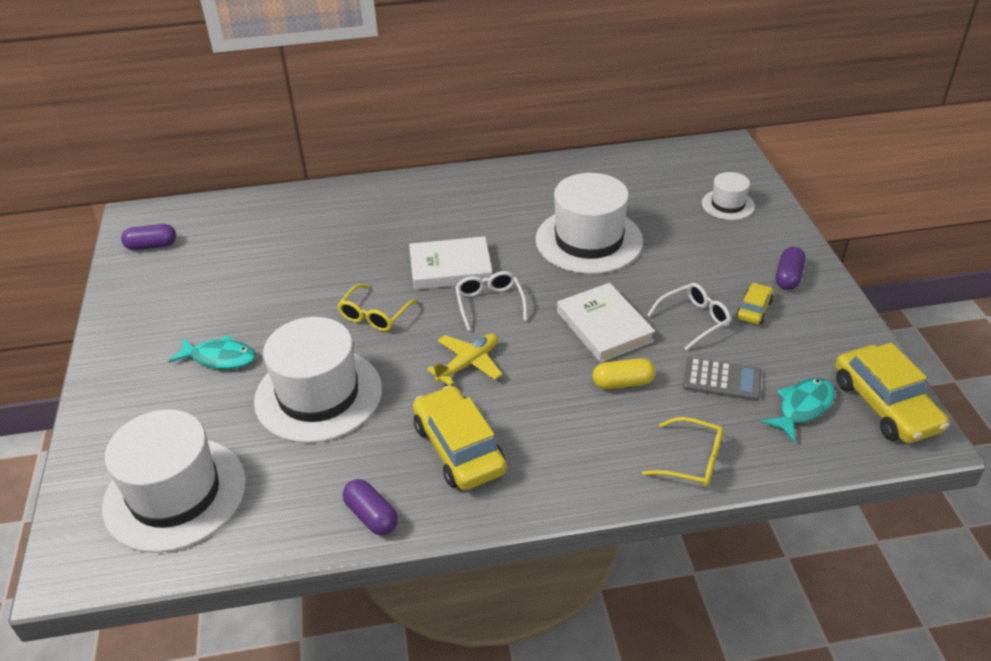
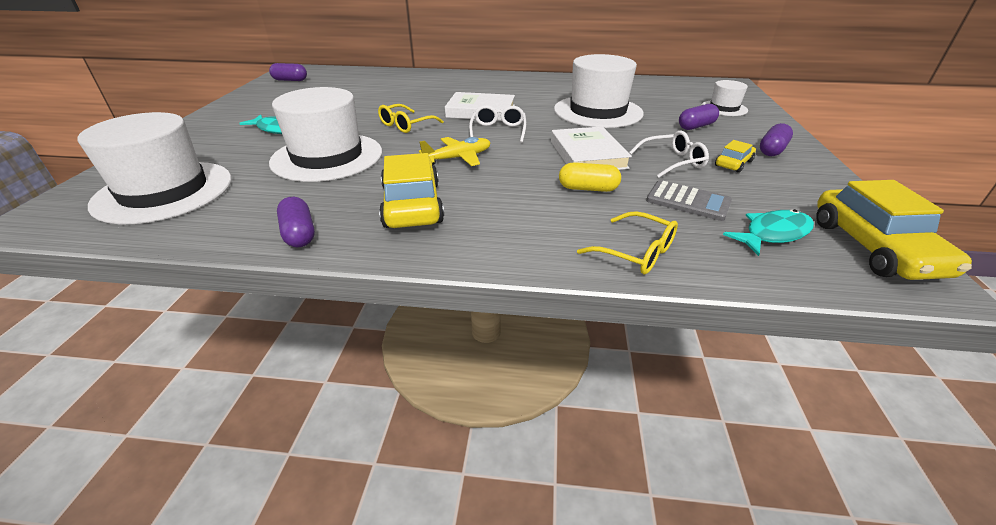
camera: 15 degrees right, 5 degrees down
none -> purple capsule [679,104,719,130]

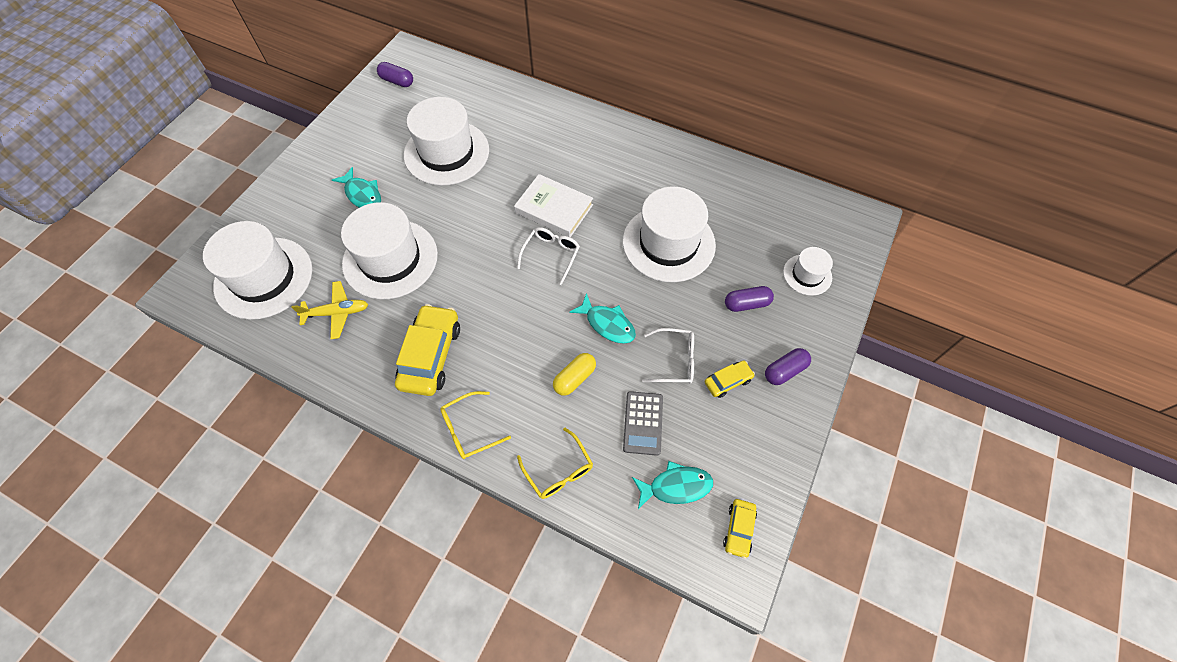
camera: 20 degrees right, 25 degrees up
purple capsule [277,197,315,247] -> none
yellow glasses [378,104,444,133] -> yellow glasses moved to [440,391,511,459]
yellow plane [419,137,490,166] -> yellow plane moved to [291,281,368,339]
white book [551,126,632,170] -> turquoise fish [569,293,636,344]
yellow capsule [559,163,621,192] -> yellow capsule turned 75 degrees counterclockwise [553,353,596,396]
grey calculator [646,180,732,221] -> grey calculator turned 45 degrees clockwise [623,391,663,456]
yellow car [816,180,972,280] -> yellow car [723,499,757,559], size x0.51
none -> white hat [404,97,489,186]

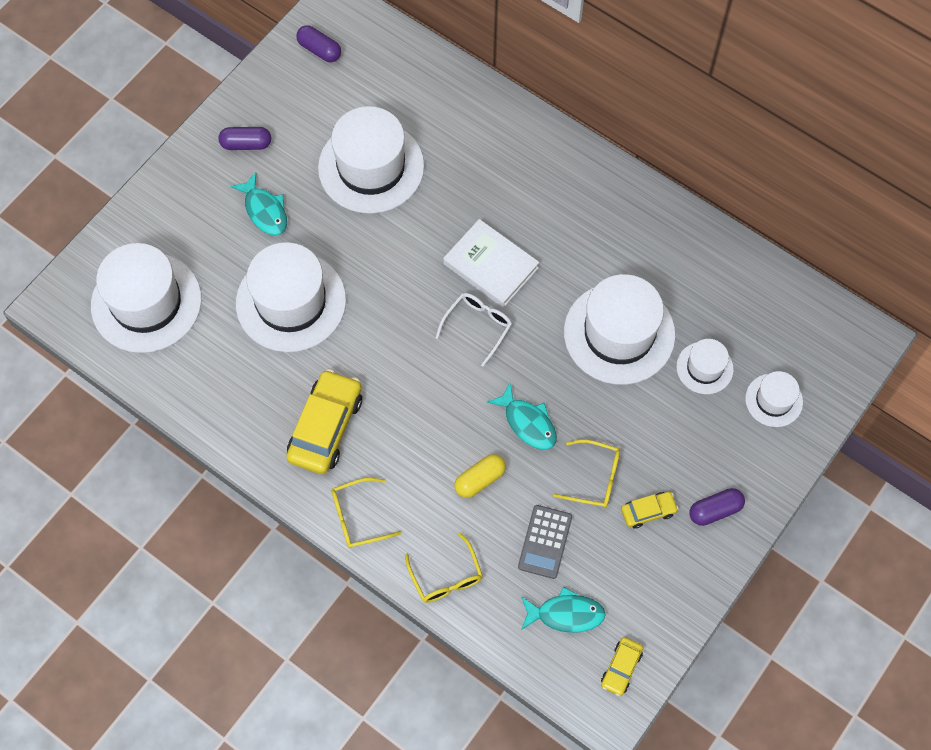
camera: 10 degrees right, 5 degrees up
yellow plane [291,281,368,339] -> none
white glasses [642,328,694,384] -> yellow glasses [553,439,620,508]
purple capsule [725,286,774,312] -> purple capsule moved to [219,127,271,150]
none -> white hat [676,339,734,394]

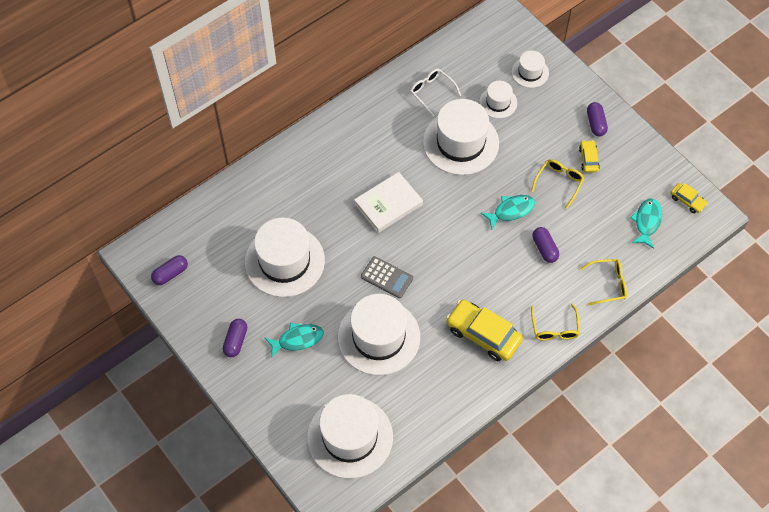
camera: 75 degrees left, 5 degrees down
white glasses [435,293,512,367] -> white glasses moved to [410,69,461,117]
yellow capsule [454,454,506,498] -> purple capsule [533,227,559,263]
grey calculator [518,505,572,579] -> grey calculator moved to [361,256,413,298]

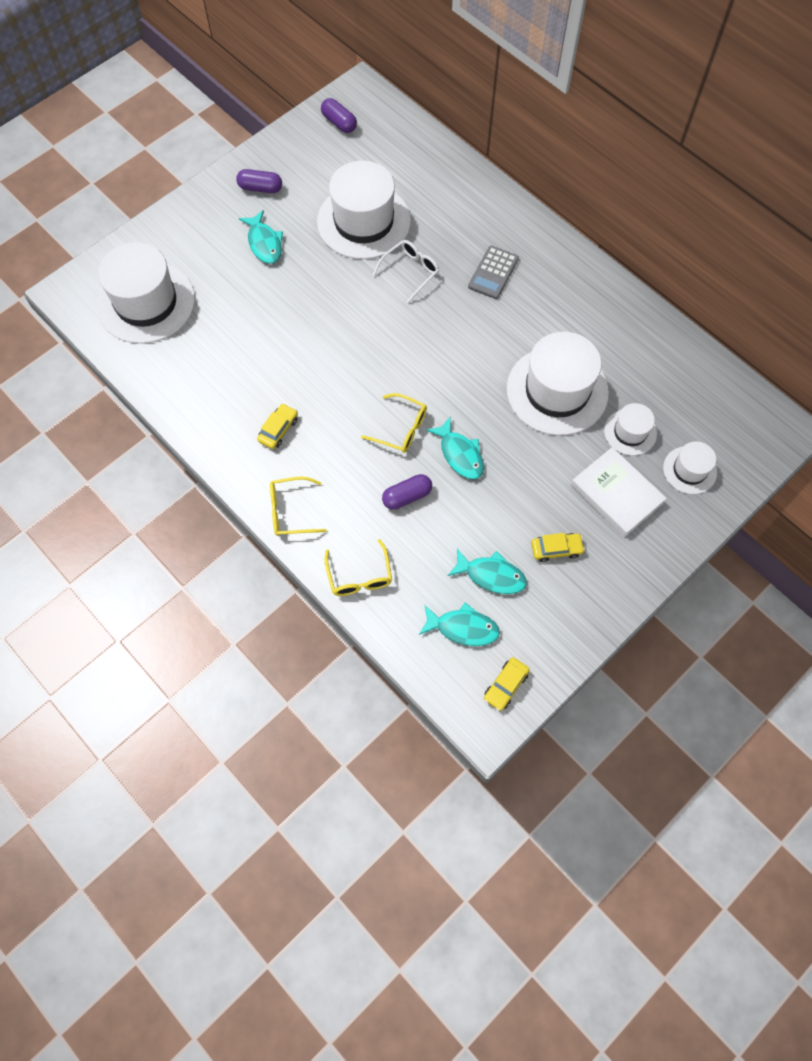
camera: 85 degrees right, 5 degrees up
white hat [338,294,420,375] -> none
white book [354,172,423,233] -> white book moved to [571,447,667,537]
grey calculator [361,256,413,298] -> grey calculator moved to [468,246,519,299]
white glasses [410,69,461,117] -> white glasses moved to [373,240,439,303]
yellow car [446,300,523,361] -> yellow car [257,404,298,449], size x0.51
yellow glasses [531,159,585,209] -> yellow glasses moved to [361,393,427,453]
purple capsule [587,102,608,136] -> none
none -> turquoise fish [447,549,527,594]

